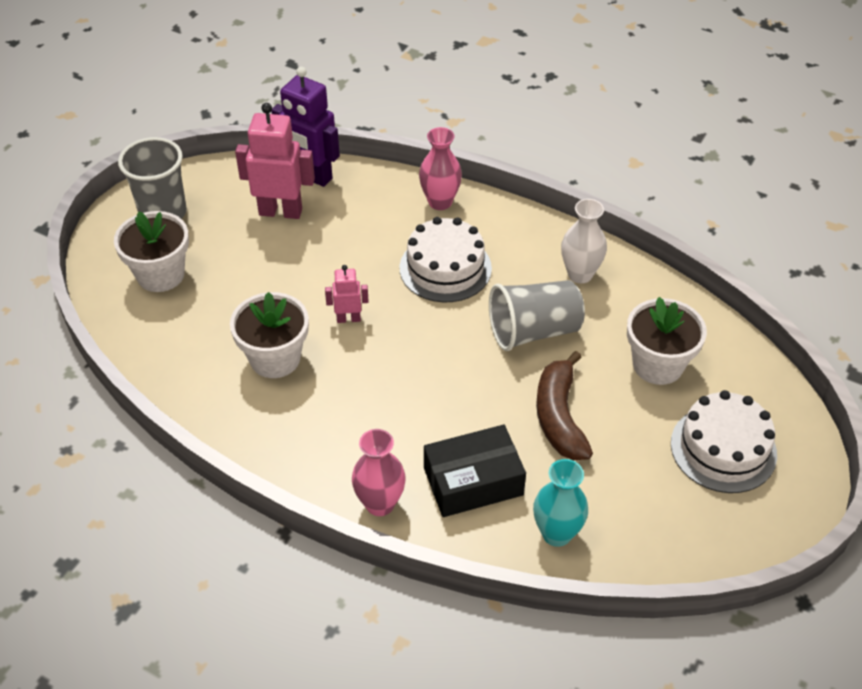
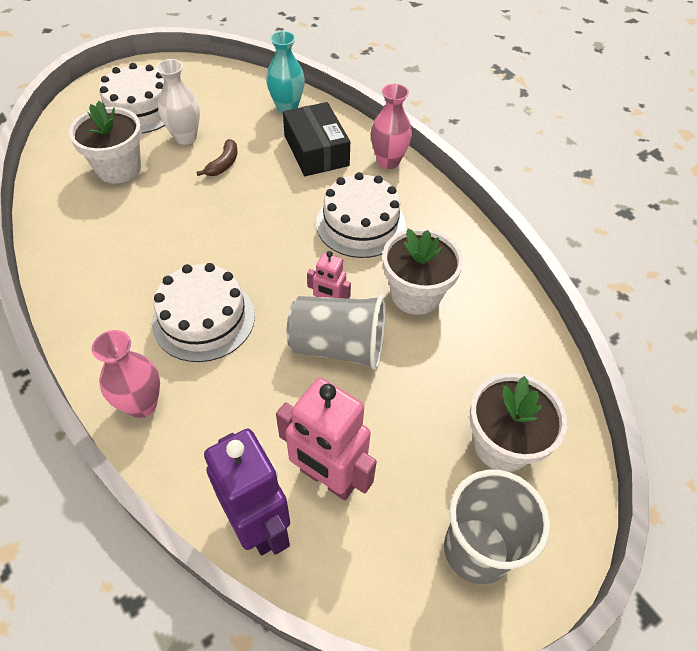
camera: 155 degrees left, 5 degrees up
black box [424,425,526,517] -> black box turned 60 degrees clockwise [283,102,350,176]
grey cup [489,280,585,351] -> grey cup moved to [287,295,386,370]
brown banana [536,351,593,460] -> brown banana [196,139,238,176], size x0.55
white vase [561,199,607,283] -> white vase moved to [156,59,200,145]
none -> white cake [316,172,406,258]

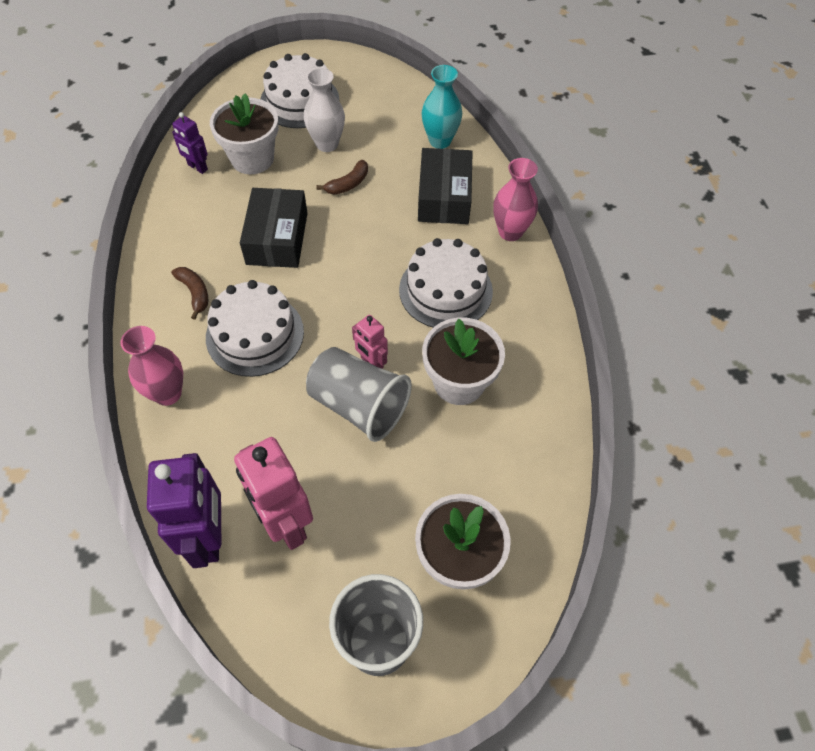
camera: 25 degrees right, 5 degrees up
none -> brown banana [171,267,208,320]
none -> purple robot [172,112,208,174]
none -> black box [240,188,308,268]

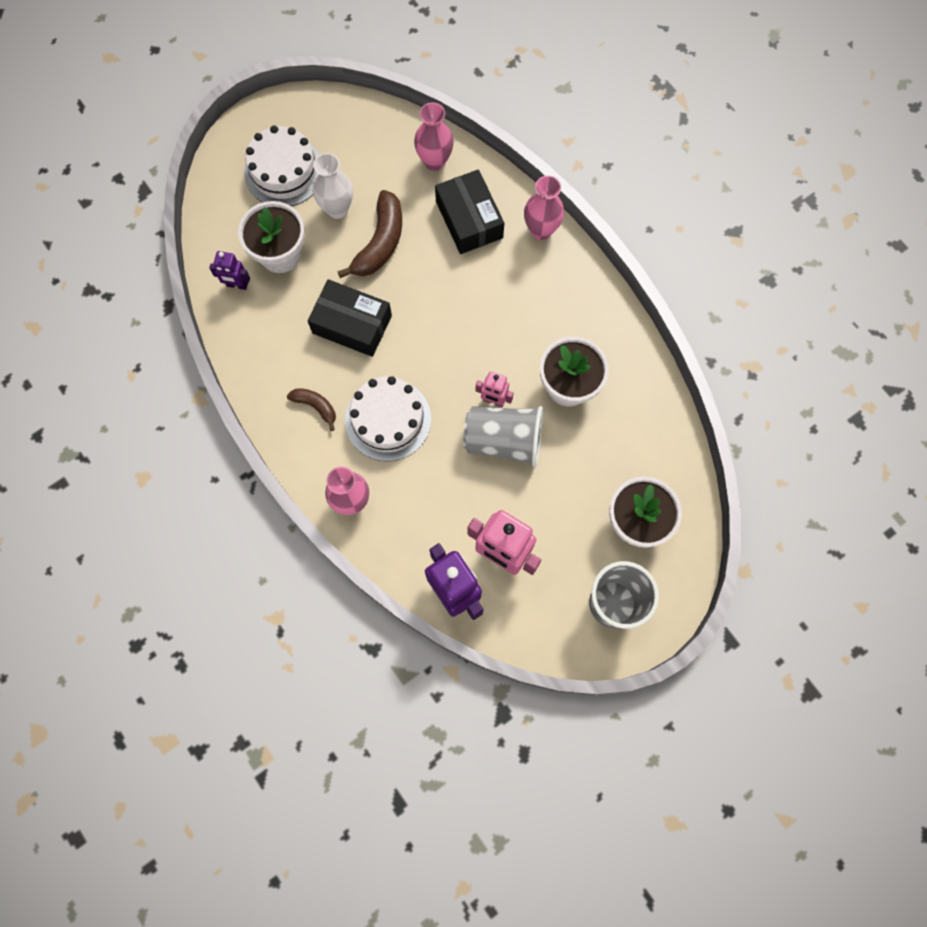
camera: 25 degrees left, 15 degrees up
black box [240,188,308,268] -> black box turned 45 degrees counterclockwise [307,279,392,357]
brown banana [316,160,368,195] -> brown banana [337,190,402,278], size x1.83
white cake [399,238,493,327] -> none
turquoise vase [421,65,462,149] -> pink vase [414,102,454,171]

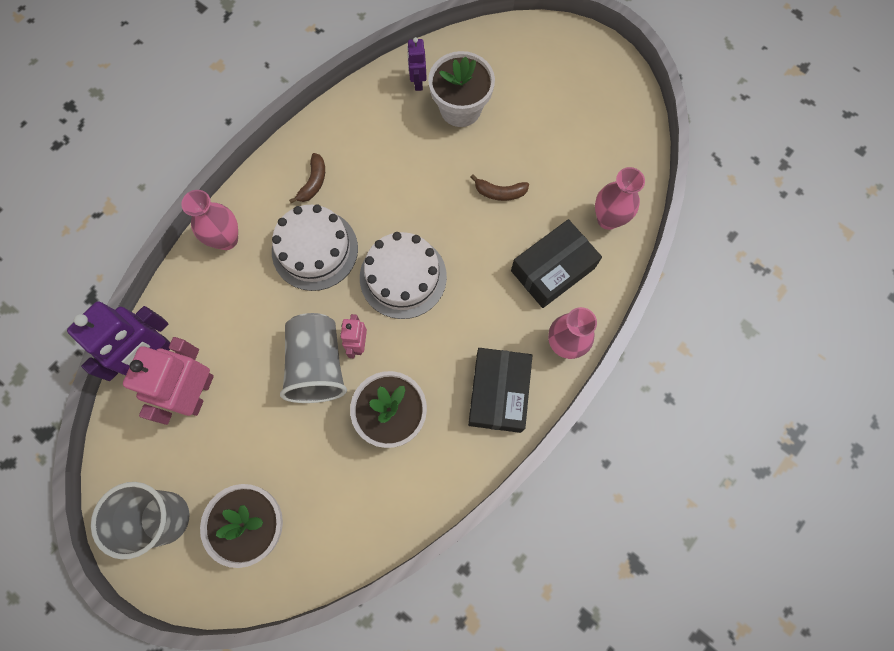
camera: 75 degrees right, 0 degrees up
white cake [244,125,320,206] -> white cake moved to [360,232,447,319]
black box [307,279,392,357] -> black box moved to [468,348,533,433]
white vase [313,153,353,219] -> none
brown banana [337,190,402,278] -> brown banana [471,174,529,201], size x0.55

